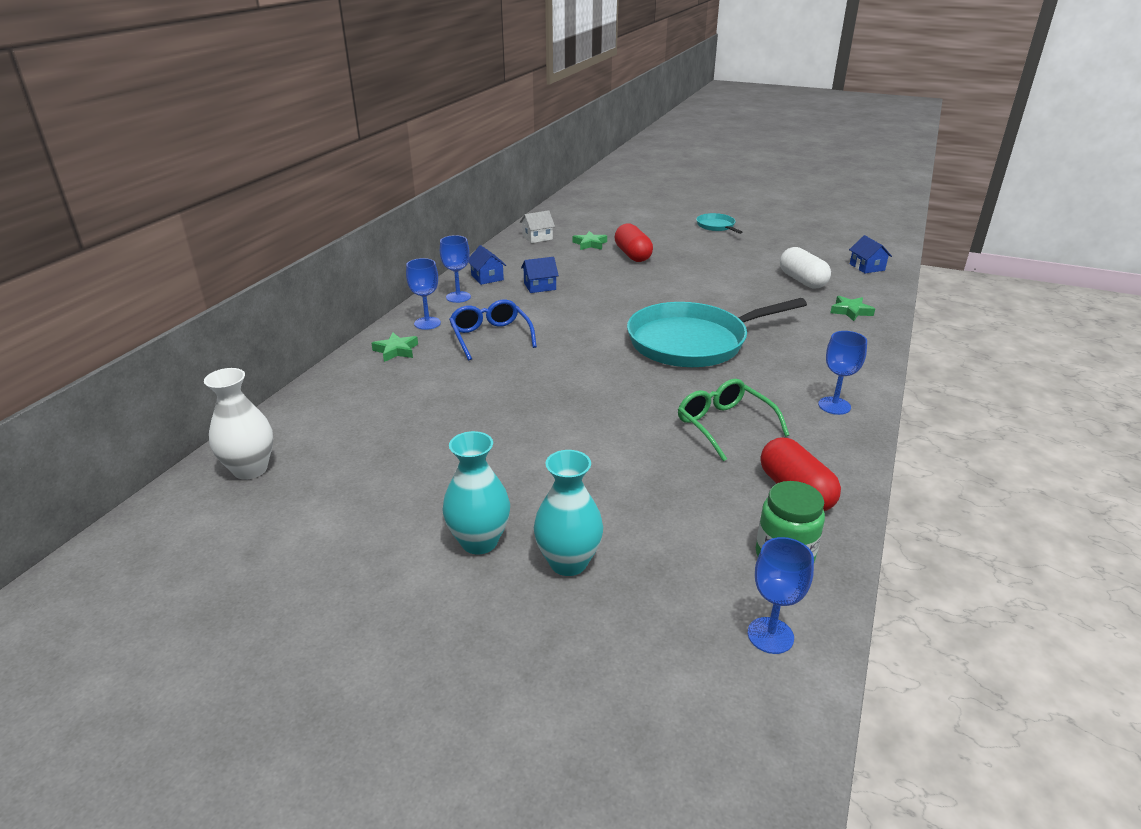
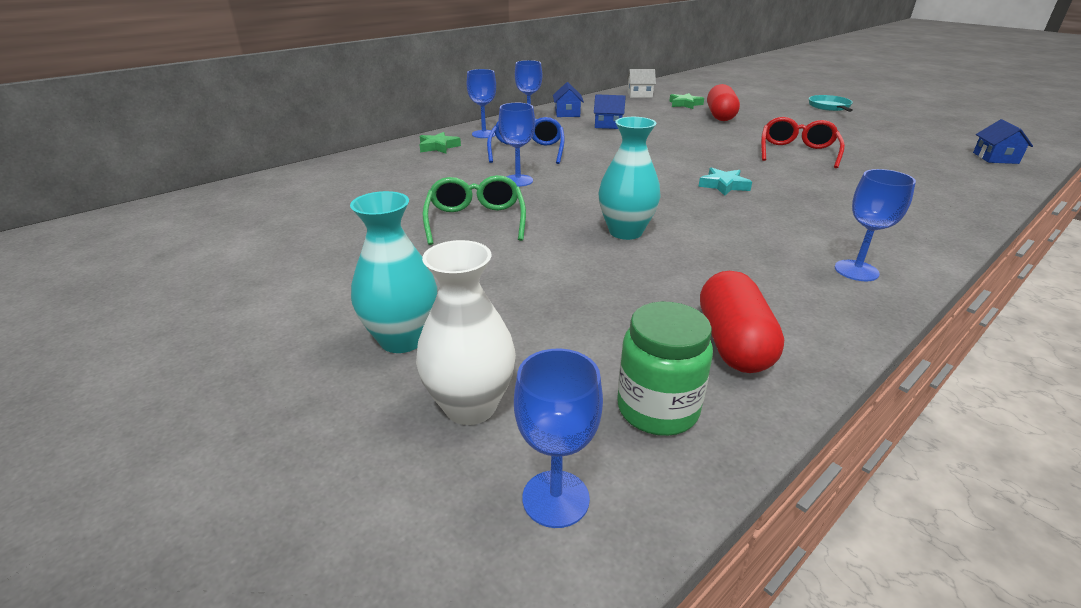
camera: 25 degrees right, 0 degrees up
white vase [204,368,273,480] -> white vase moved to [416,240,516,425]
turquoise vase [442,431,510,555] -> turquoise vase moved to [598,117,660,240]
turquoise pan [627,298,807,367] -> turquoise star [698,167,752,196]
green glasses [678,379,789,461] -> green glasses moved to [423,175,526,245]
white capsule [780,247,831,289] -> none
green star [830,296,875,321] -> none
none -> blue goblet [498,103,535,187]
none -> red glasses [761,117,845,168]

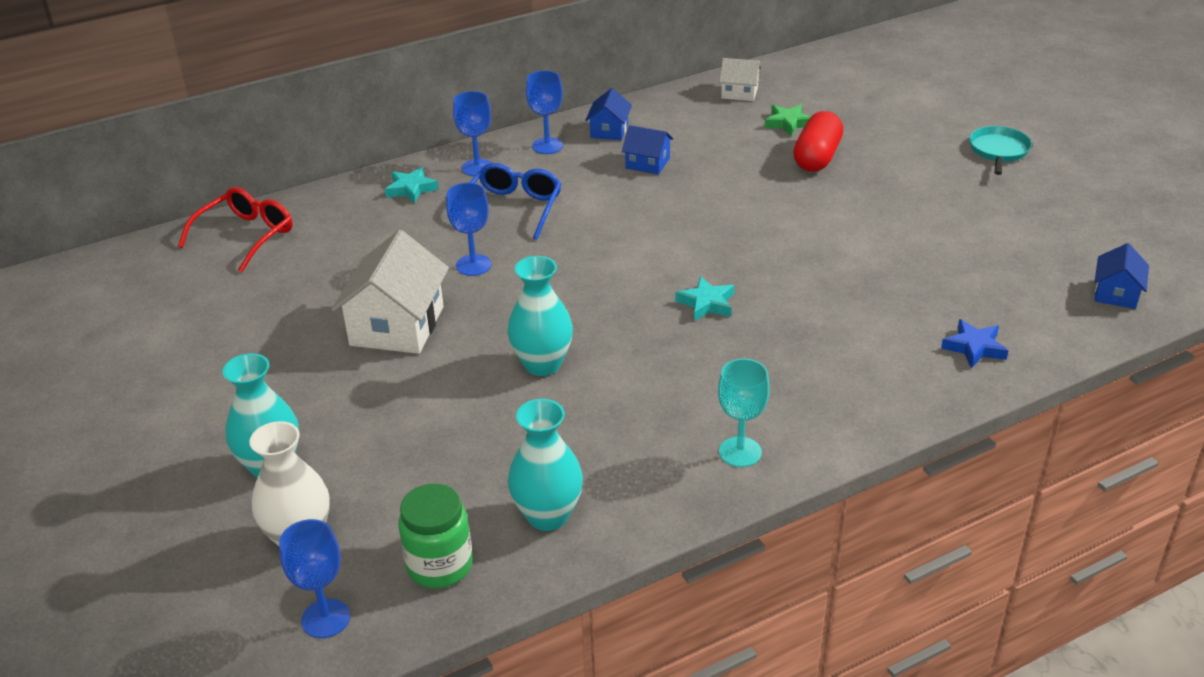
camera: 15 degrees right, 5 degrees up
green star [419,132,461,153] -> turquoise star [385,167,439,203]
green glasses [423,175,526,245] -> white house [331,230,449,354]
red capsule [700,271,784,373] -> turquoise vase [508,399,583,531]
red glasses [761,117,845,168] -> red glasses moved to [178,187,293,272]
blue goblet [835,169,916,281] -> turquoise goblet [718,358,770,467]
none -> blue star [941,319,1009,368]

